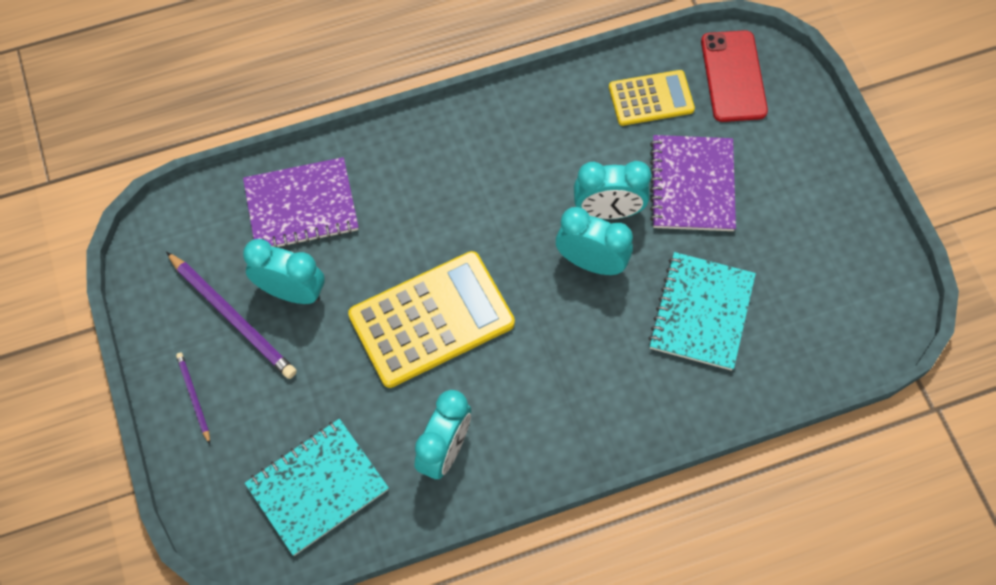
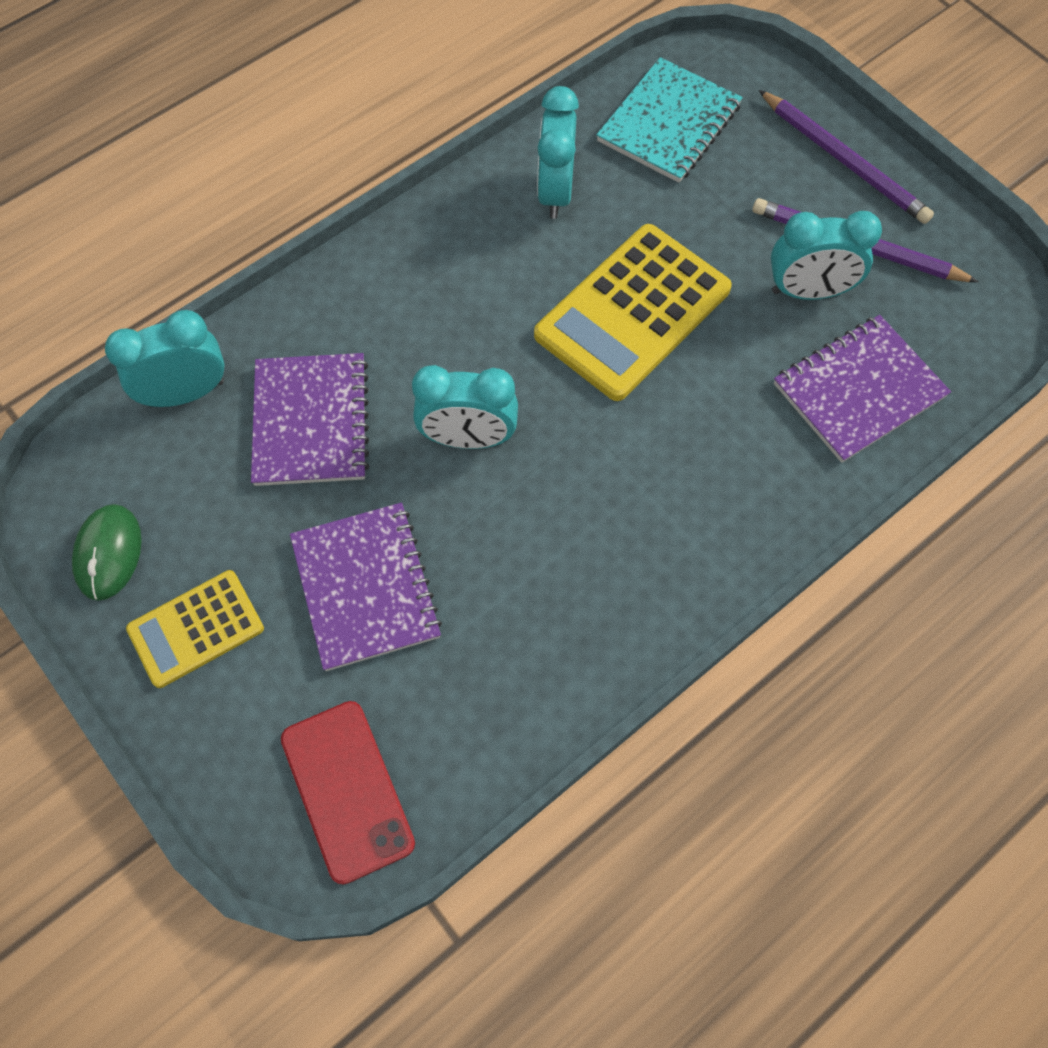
camera: 160 degrees right, 0 degrees up
purple pencil [176,353,210,444] -> purple pencil [759,90,934,224], size x1.91
turquoise clock [574,161,651,219] -> turquoise clock moved to [105,310,225,407]
yellow calculator [609,70,695,126] -> yellow calculator moved to [126,570,264,688]
turquoise notebook [648,252,756,371] -> purple notebook [251,353,369,486]
none -> green mouse [72,504,142,601]

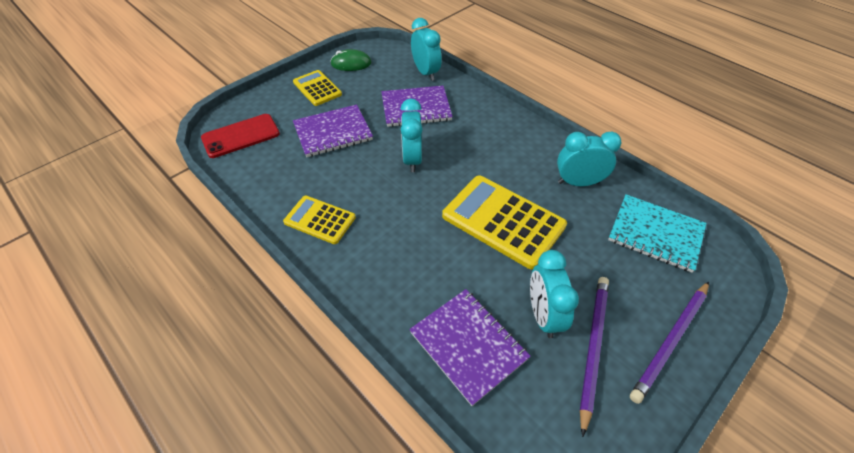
camera: 85 degrees right, 15 degrees down
none -> yellow calculator [283,196,356,244]

